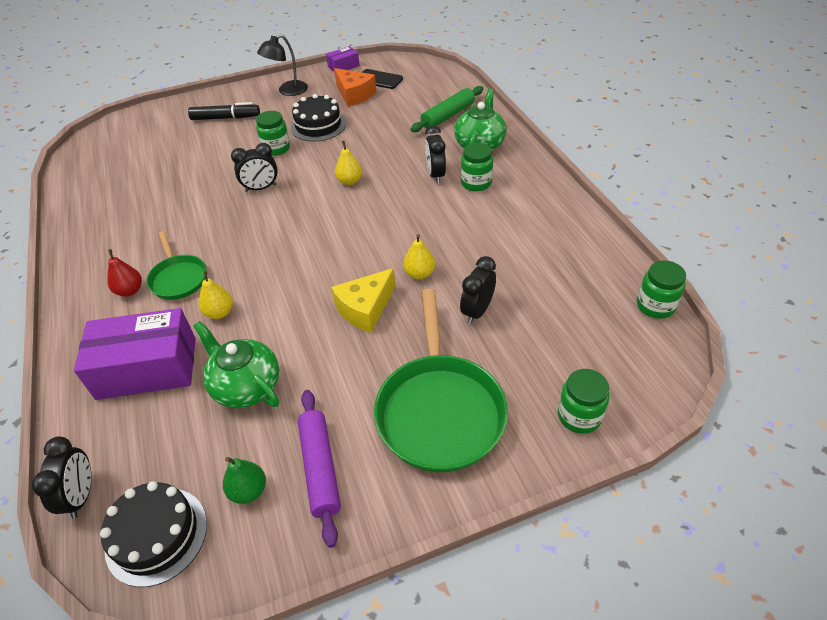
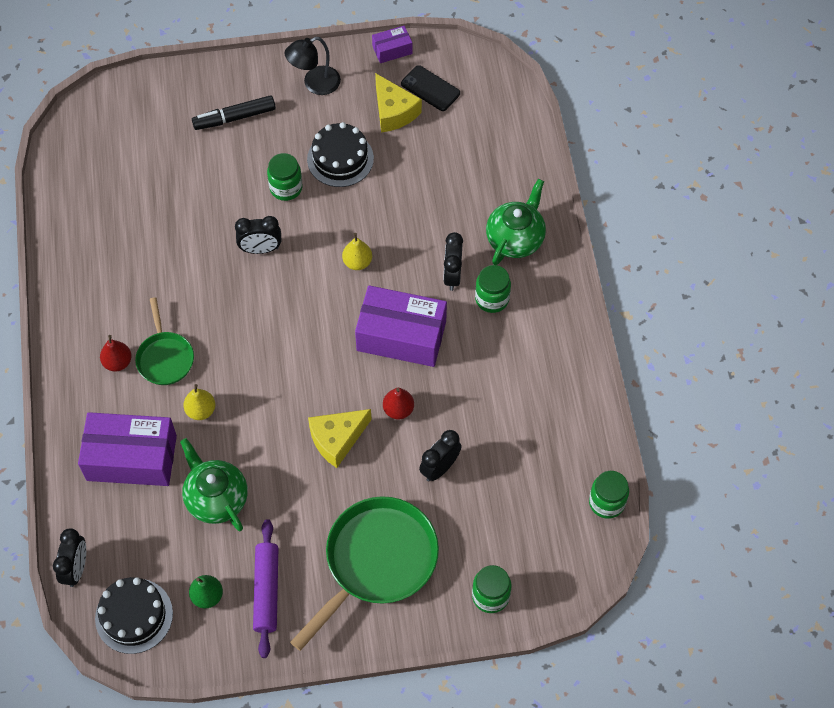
camera: 10 degrees right, 15 degrees up
black marker [188,102,260,120] -> black marker turned 150 degrees clockwise [192,95,276,130]
orange cheese [334,68,376,107] -> yellow cheese [375,73,422,132]
green pan [374,289,508,472] -> green pan turned 150 degrees counterclockwise [290,496,439,651]
yellow pear [403,234,435,279] -> red pear [383,388,414,420]
green rolling pin [410,86,483,132] -> none
none -> purple box [355,285,447,367]

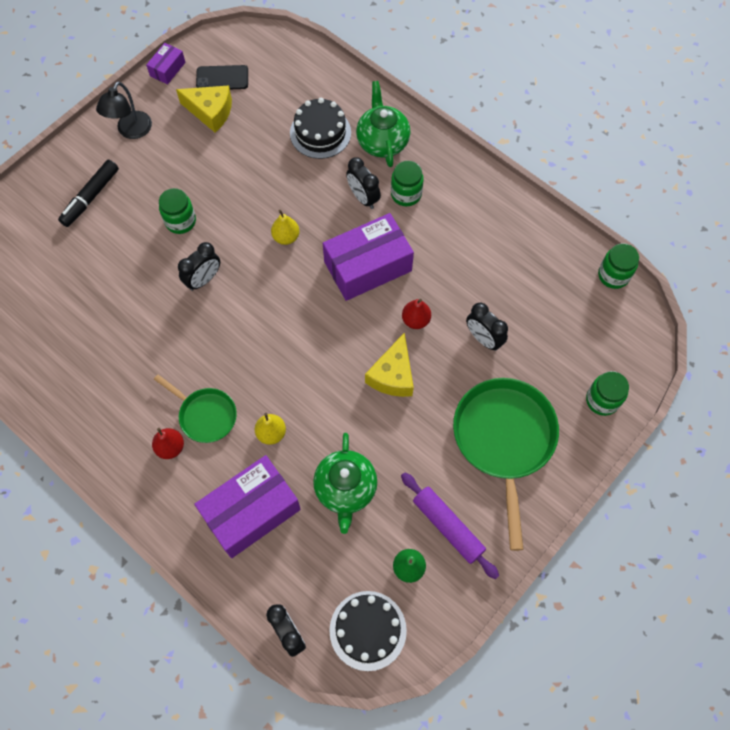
camera: 40 degrees left, 5 degrees up
green teapot [180,438,248,531] -> green teapot turned 105 degrees counterclockwise [313,433,377,534]
black cake [307,122,374,187] -> black cake moved to [290,98,351,159]
black clock [419,430,462,481] -> black clock turned 45 degrees counterclockwise [466,303,508,351]

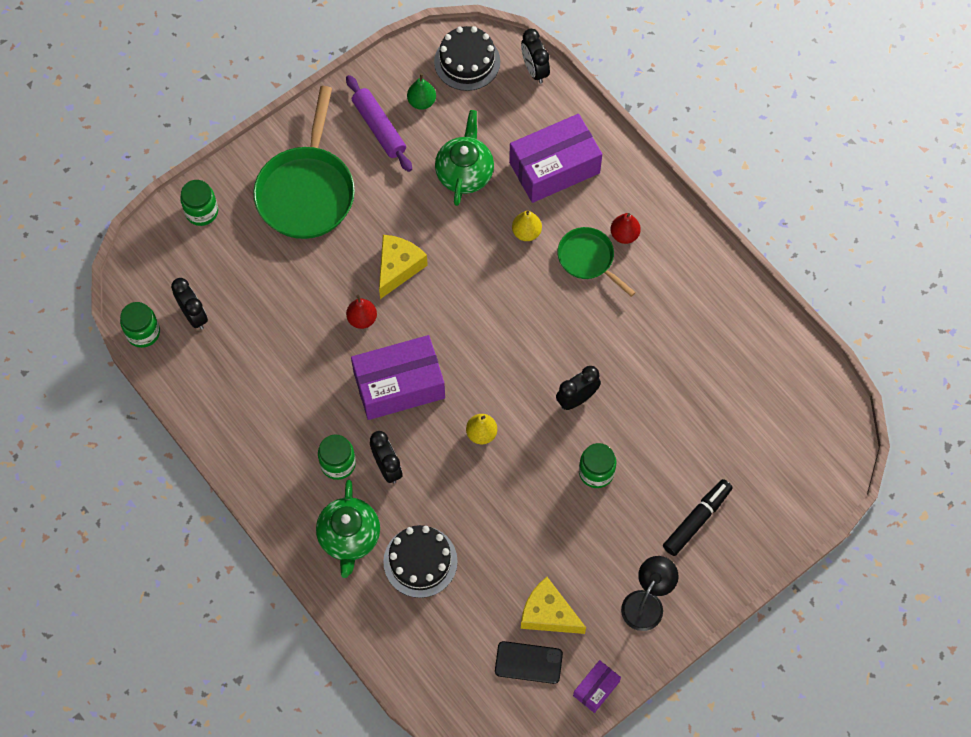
camera: 170 degrees left, 0 degrees up
black clock [466,303,508,351] -> black clock moved to [171,278,208,330]

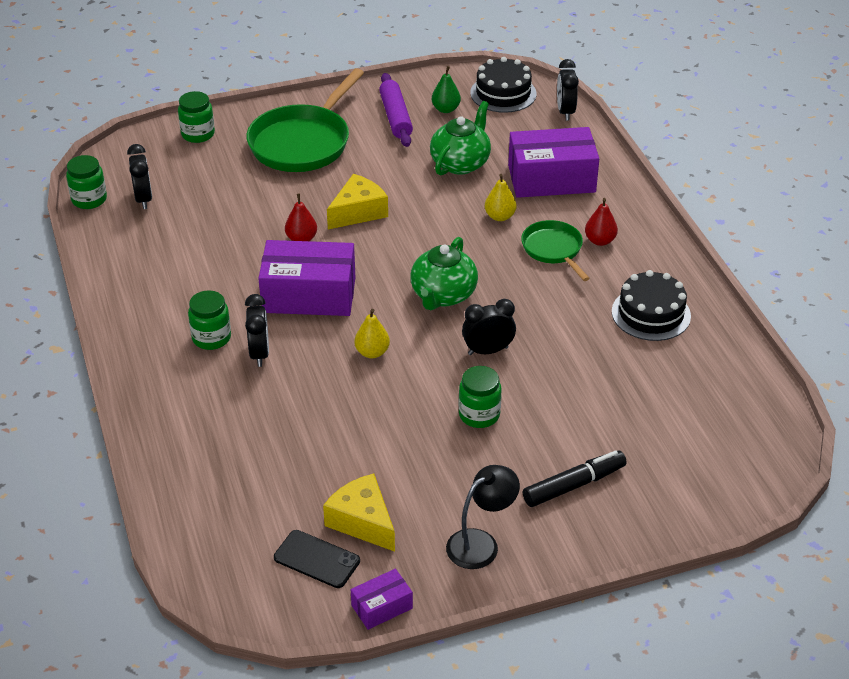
camera: 20 degrees right, 25 degrees down
green teapot [316,480,380,578] -> green teapot moved to [410,237,478,310]
black cake [383,525,458,598] -> black cake moved to [612,270,691,341]

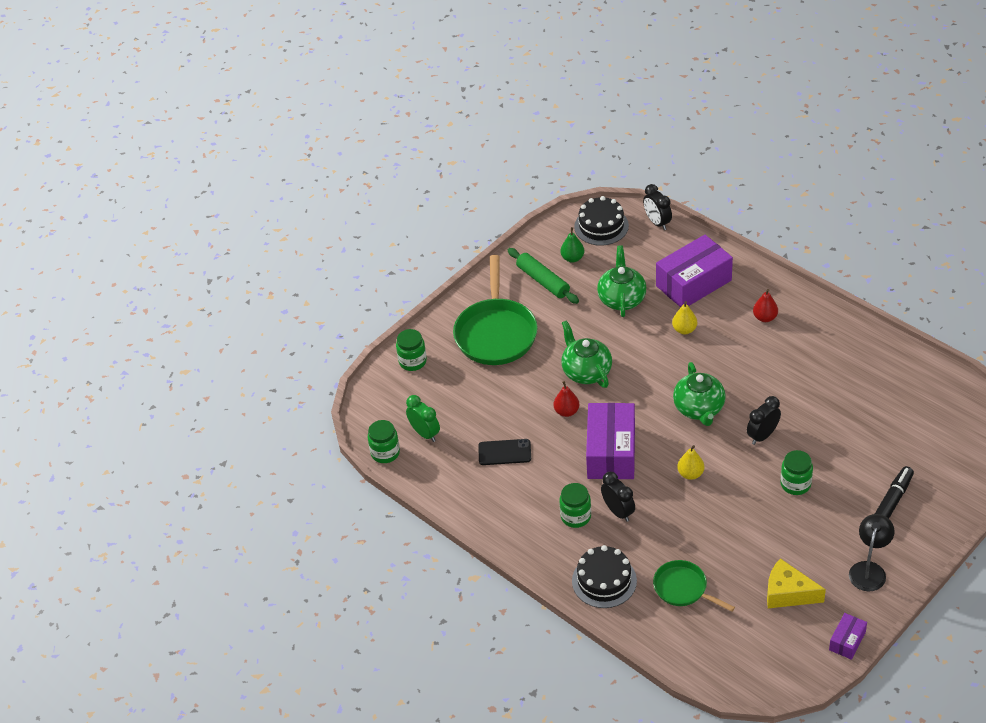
camera: 25 degrees left, 5 degrees up
black clock [127,144,152,209] -> green clock [406,395,440,442]
purple box [258,240,356,316] -> purple box turned 60 degrees counterclockwise [586,403,635,479]
black phone [274,530,360,588] -> black phone moved to [478,439,531,465]
yellow cheese [327,174,388,229] -> green teapot [561,320,612,388]
purple rolling pin [379,73,413,147] -> green rolling pin [508,248,579,304]
green pan [521,220,590,281] -> green pan moved to [653,560,735,612]
black cake [612,270,691,341] -> black cake moved to [572,545,637,608]

